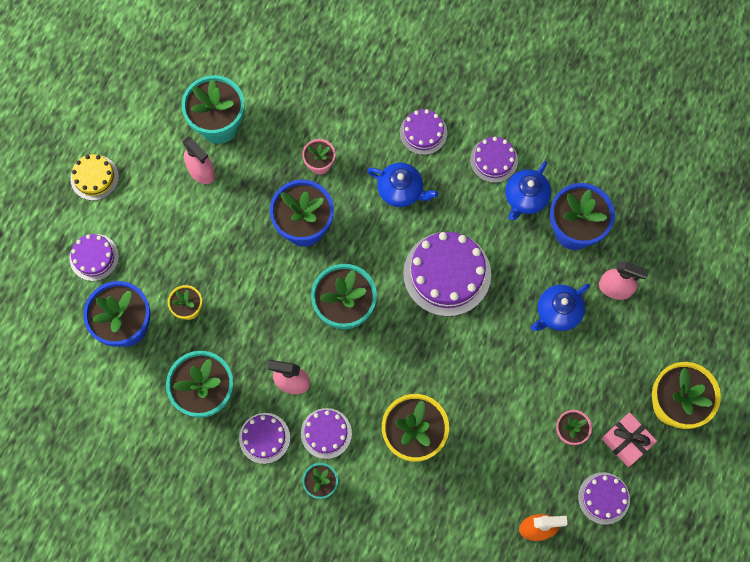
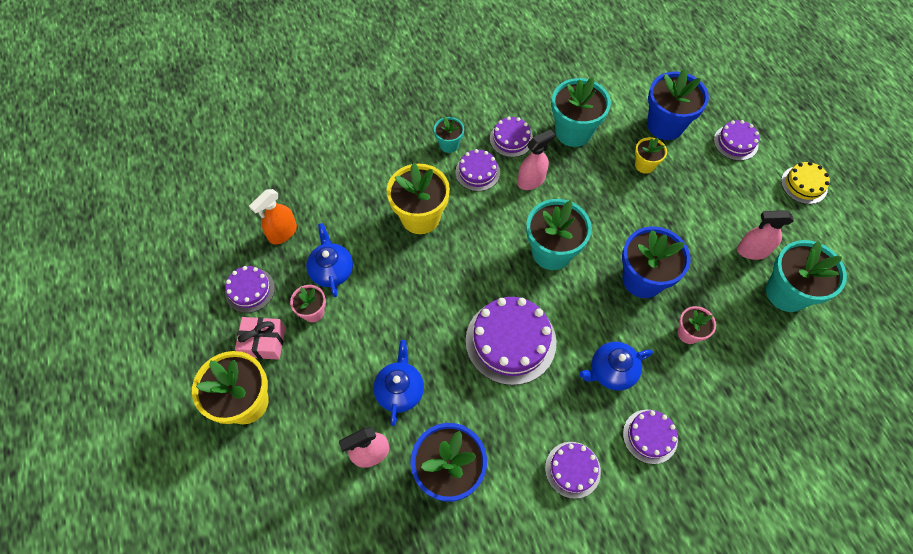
camera: 135 degrees right, 10 degrees down
blue teapot [505,161,551,220] -> blue teapot moved to [306,223,353,297]

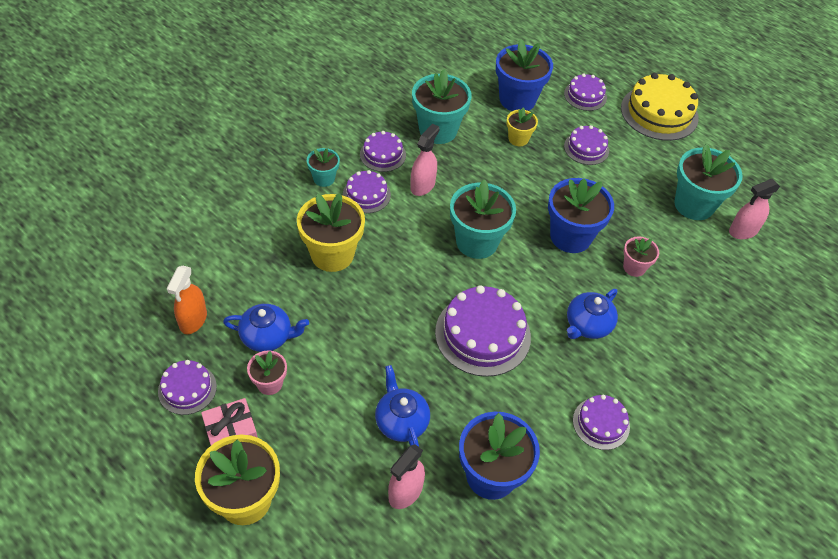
camera: 30 degrees left, 10 degrees down
blue teapot [306,223,353,297] -> blue teapot turned 135 degrees clockwise [223,304,309,352]
purple cake [623,410,678,464] -> purple cake moved to [564,125,609,165]
pink spray bottle [737,210,794,260] -> pink spray bottle moved to [729,179,780,239]
yellow cake [781,162,830,204] -> yellow cake [621,73,699,141], size x1.78

